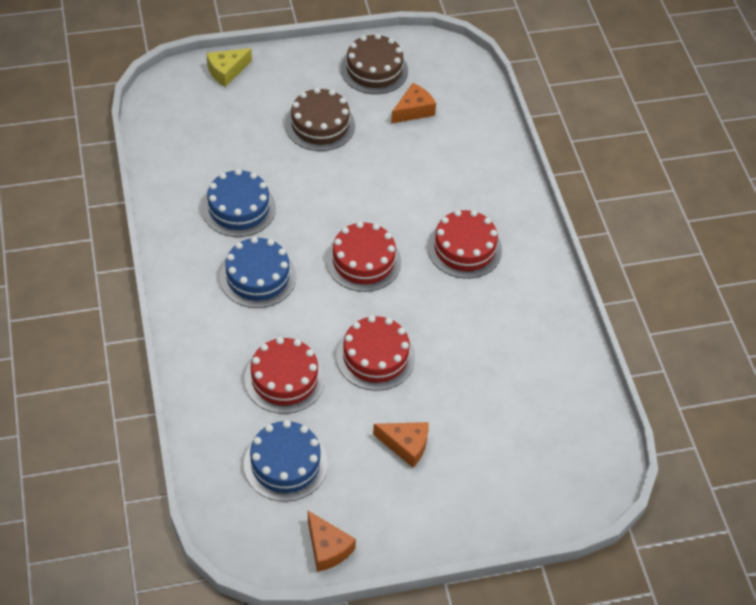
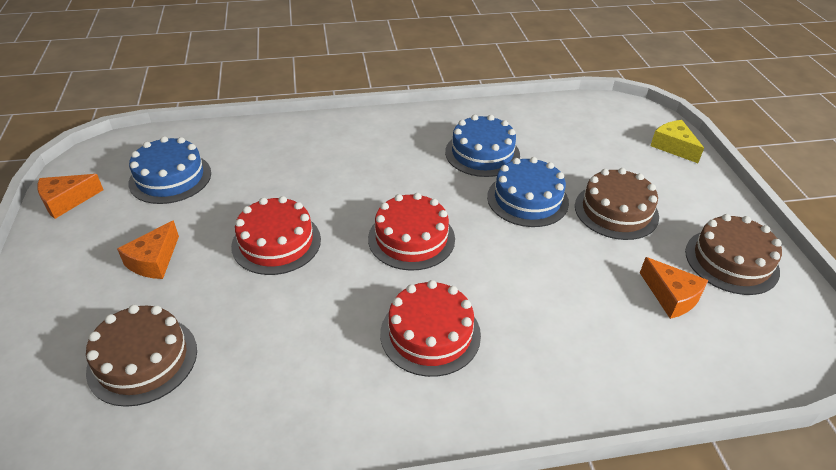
camera: 95 degrees right, 10 degrees down
blue cake [220,237,296,308] -> blue cake moved to [487,157,569,227]
red cake [244,337,325,414] -> none
none -> brown cake [86,305,197,407]

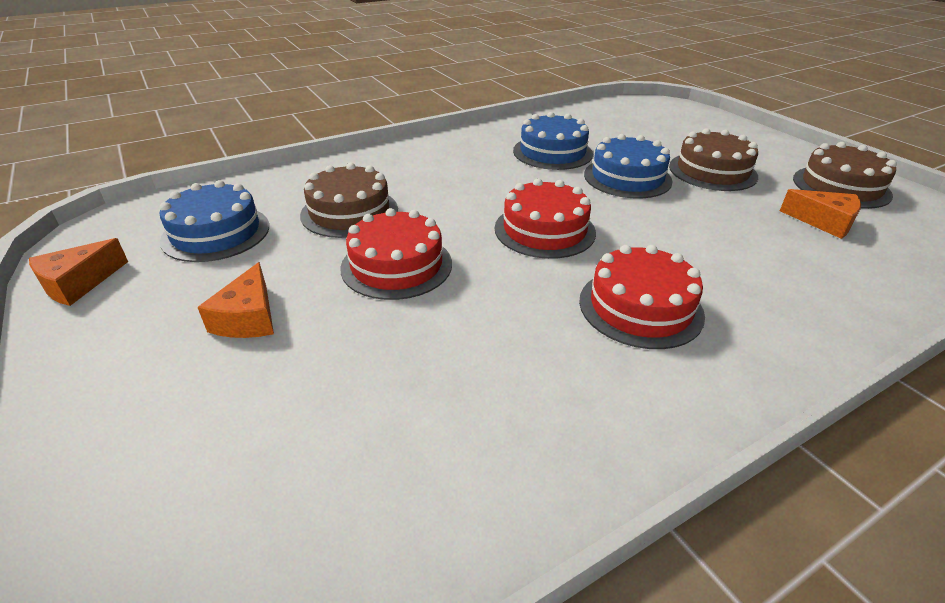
camera: 20 degrees left, 5 degrees down
brown cake [86,305,197,407] -> brown cake moved to [300,163,398,238]
yellow cheese [650,120,704,163] -> none

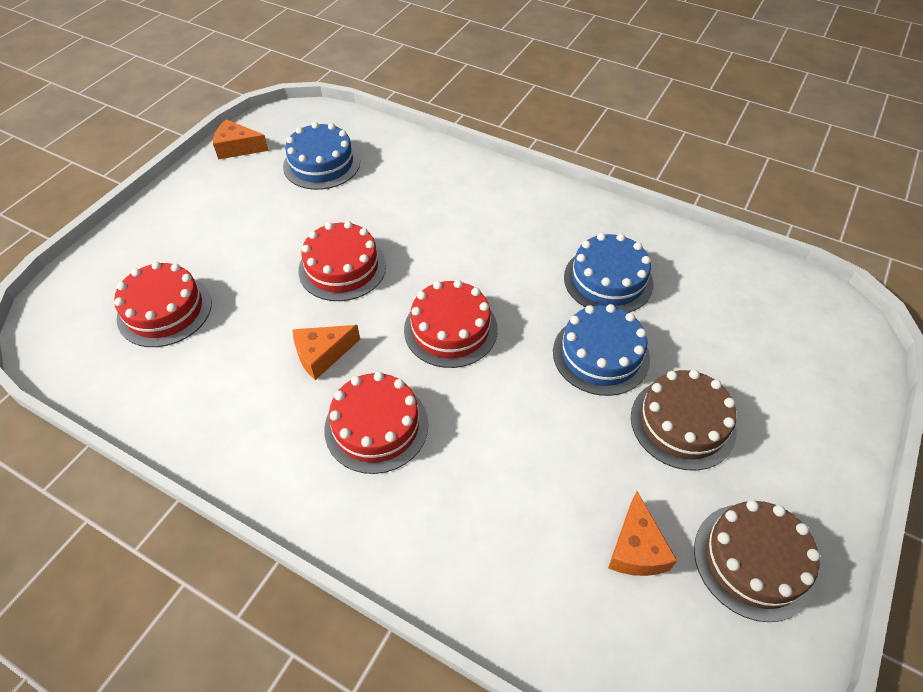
camera: 60 degrees right, 15 degrees up
orange cheese [197,262,274,338] -> orange cheese moved to [293,325,360,380]
brown cake [300,163,398,238] -> none
none -> red cake [114,261,212,347]

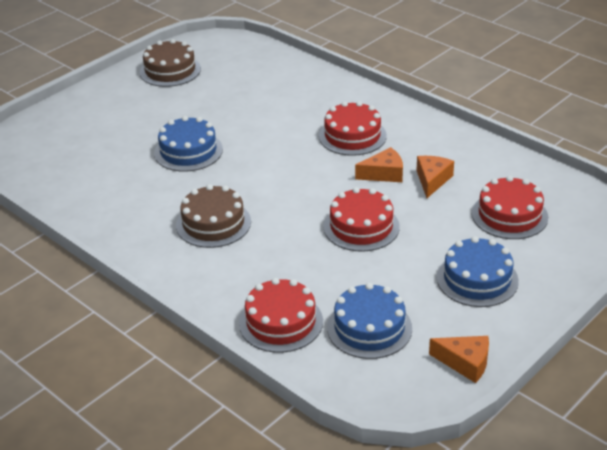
camera: 165 degrees left, 15 degrees down
red cake [404,280,498,368] -> red cake moved to [239,278,323,353]
blue cake [564,233,653,313] -> blue cake moved to [437,236,519,307]
orange cheese [608,491,677,576] -> orange cheese moved to [417,156,454,198]
brown cake [631,370,737,471] -> brown cake moved to [176,184,251,248]

